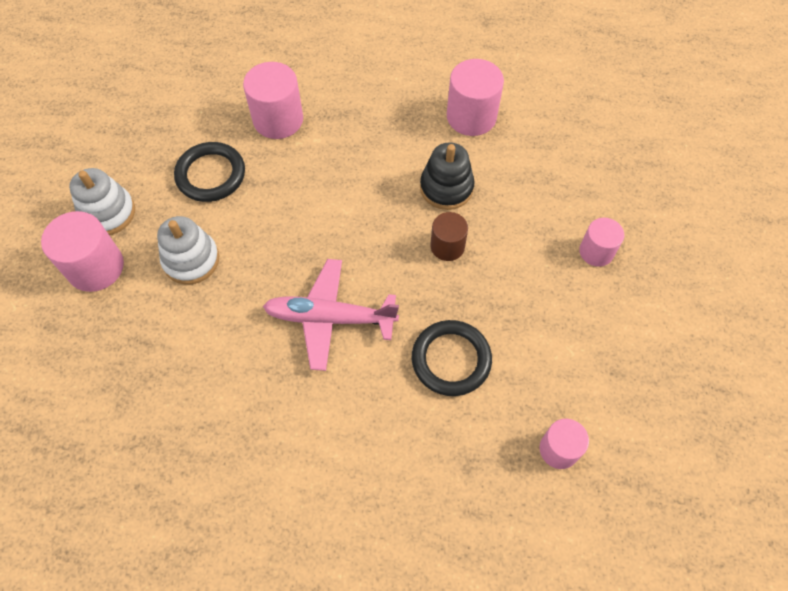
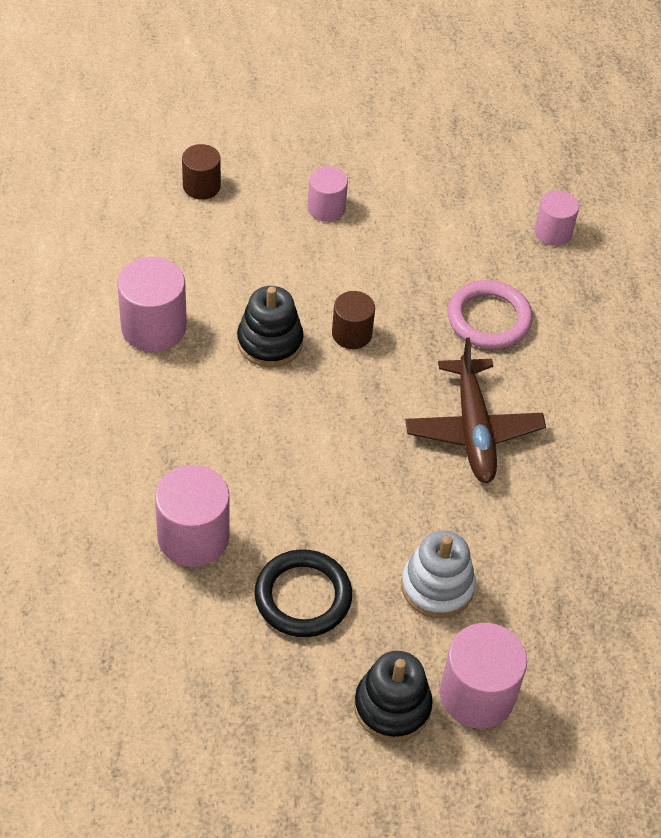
camera: 105 degrees left, 10 degrees down
white stacking toy [69,168,135,235] -> black stacking toy [354,651,433,742]
pink plane [263,259,399,371] -> brown plane [405,338,546,484]
black ring [412,320,492,396] -> pink ring [448,280,533,349]
none -> brown cylinder [182,144,221,200]

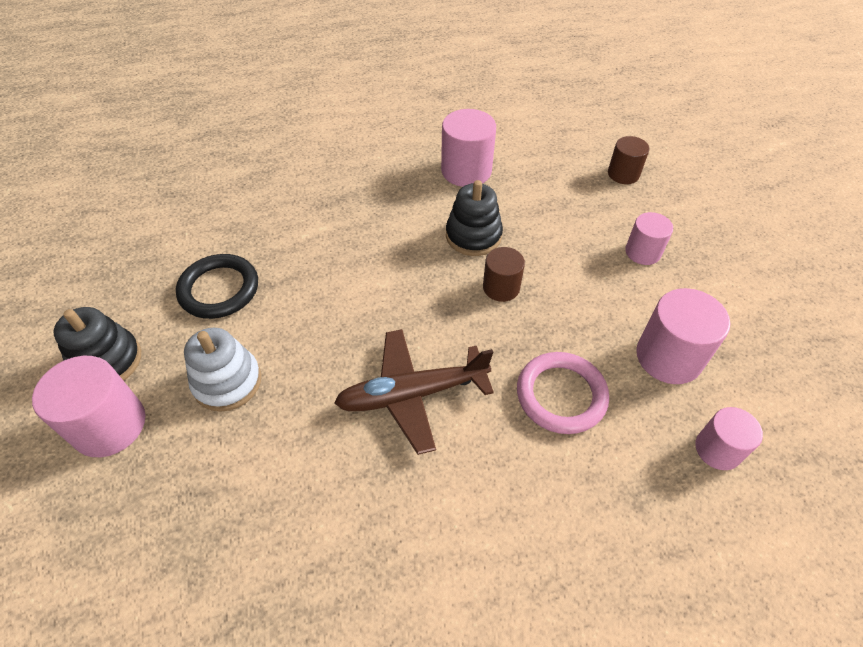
camera: 85 degrees right, 0 degrees up
pink cylinder [155,465,230,567] -> pink cylinder moved to [636,288,730,384]

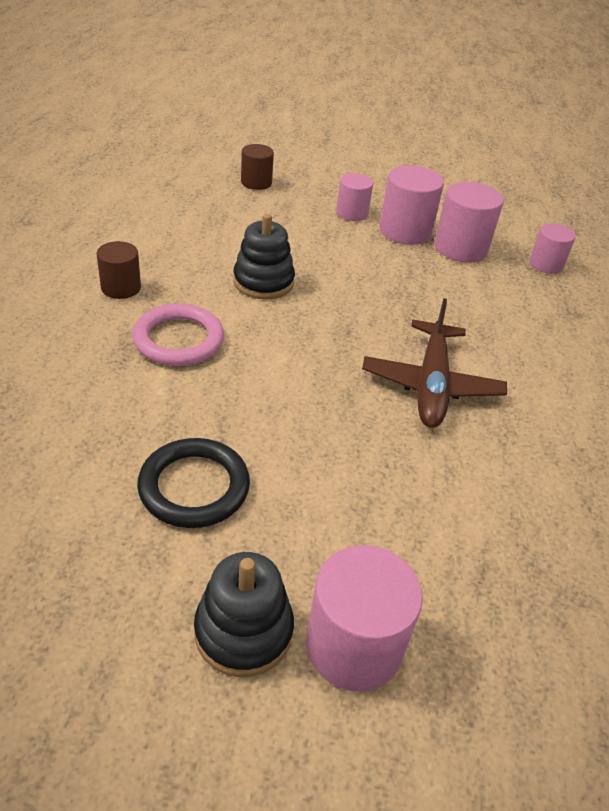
camera: 70 degrees left, 10 degrees down
white stacking toy [184,328,261,412] -> none
pink cylinder [441,109,496,187] -> pink cylinder moved to [379,165,444,245]
brown cylinder [483,247,525,302] -> brown cylinder moved to [97,241,141,299]
pink ring [517,352,609,434] -> pink ring moved to [132,303,224,366]

